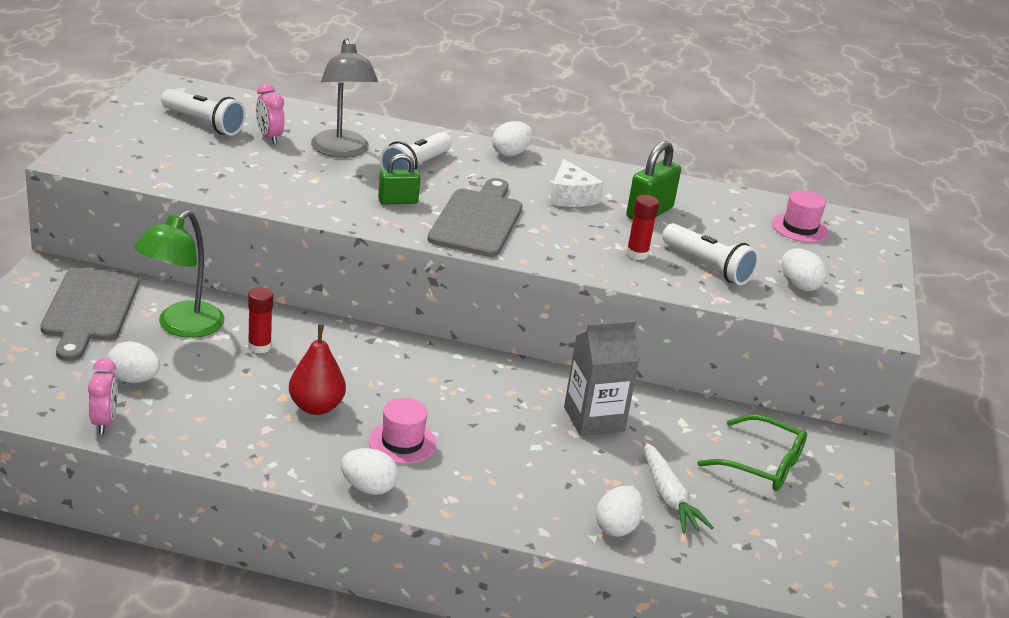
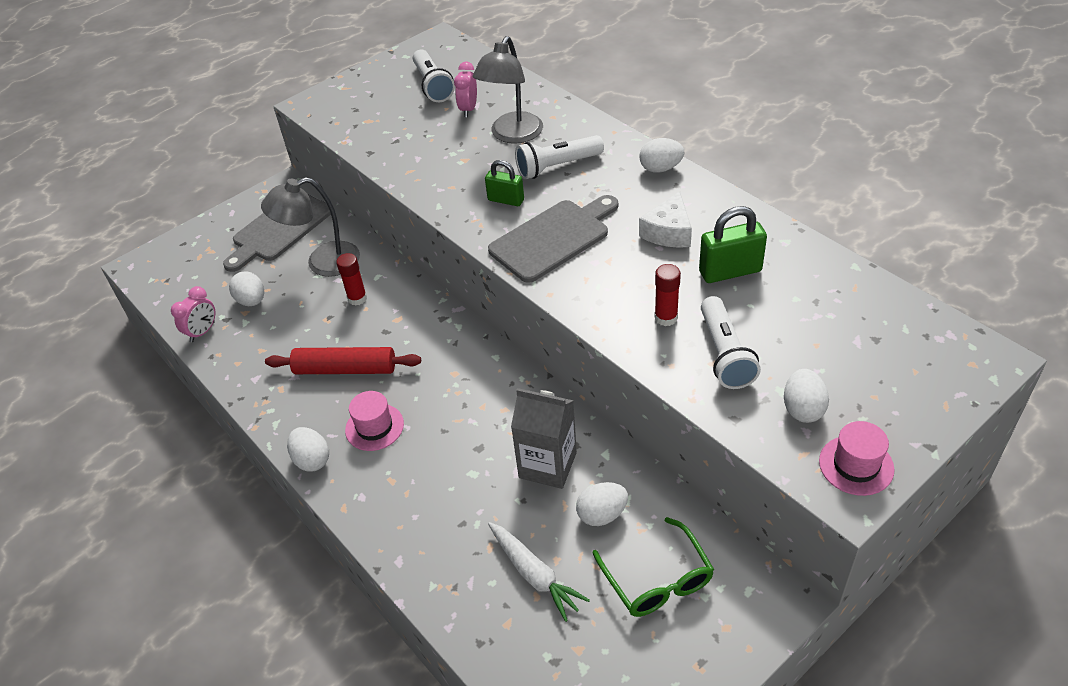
camera: 45 degrees right, 15 degrees up
green lamp [134,210,225,338] -> grey lamp [261,177,360,277]
red pear [289,325,346,415] -> red rolling pin [265,347,421,374]
white egg [596,486,644,537] -> white egg moved to [576,482,628,526]
white carrot [643,441,714,533] -> white carrot turned 60 degrees counterclockwise [488,522,590,622]
pink hat [772,190,829,242] -> pink hat moved to [819,421,895,496]

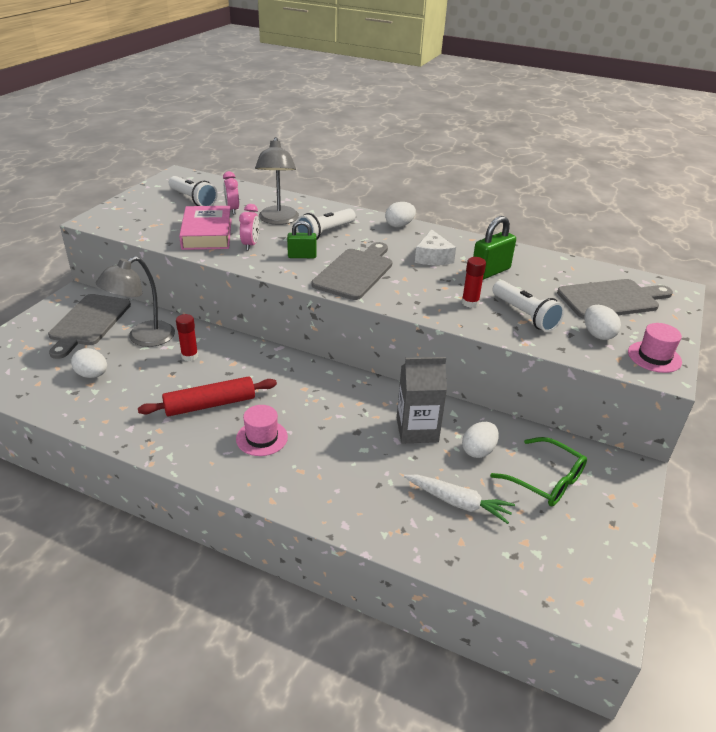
camera: 30 degrees left, 10 degrees down
pink clock [171,286,216,342] -> pink clock moved to [239,204,259,250]
white egg [287,427,329,472] -> none
none -> pink book [179,206,232,250]
none -> grey cutting board [557,279,673,319]

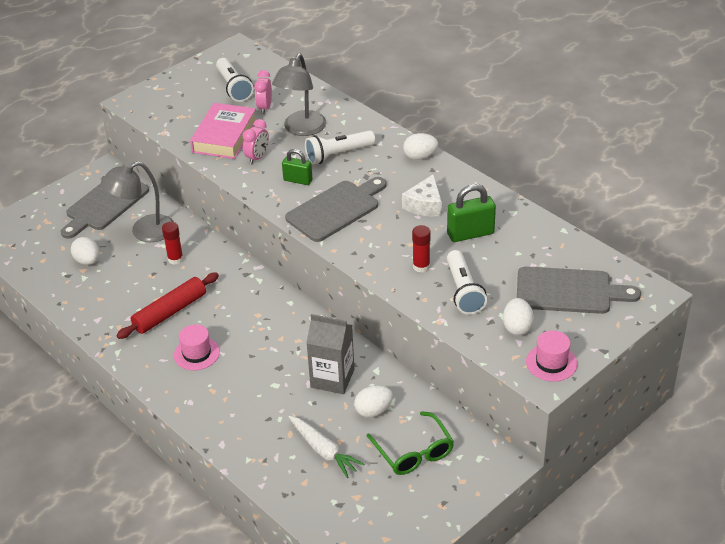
camera: 25 degrees right, 5 degrees up
red rolling pin [138,376,277,416] -> red rolling pin turned 45 degrees counterclockwise [116,272,219,339]

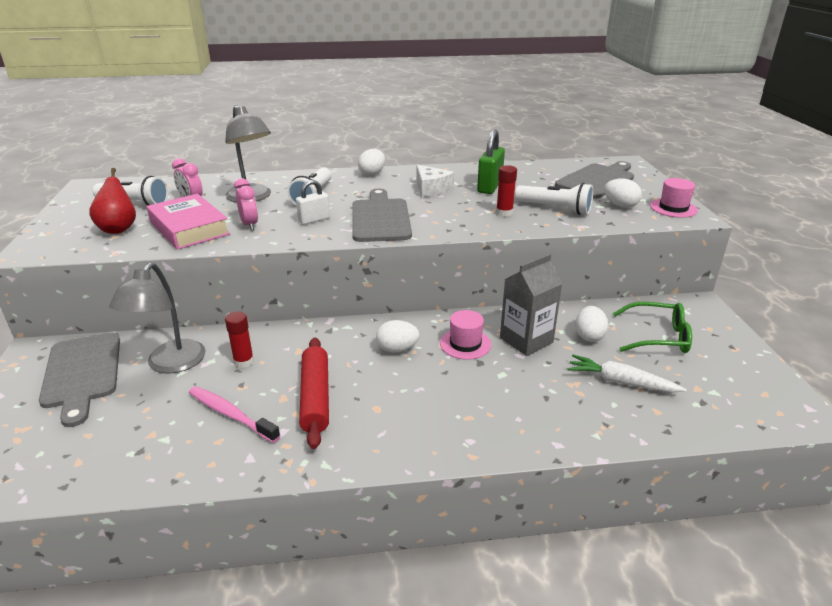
camera: 55 degrees left, 10 degrees down
white egg [71,237,100,265] -> white egg moved to [376,320,420,353]
pink hat [174,324,220,370] -> pink hat moved to [440,310,491,360]
green padlock [282,149,312,185] -> white padlock [296,180,330,225]
white carrot [289,416,364,478] -> white carrot turned 150 degrees counterclockwise [568,355,687,393]
none -> red pear [89,168,136,234]
none -> pink toothbrush [189,386,280,443]

